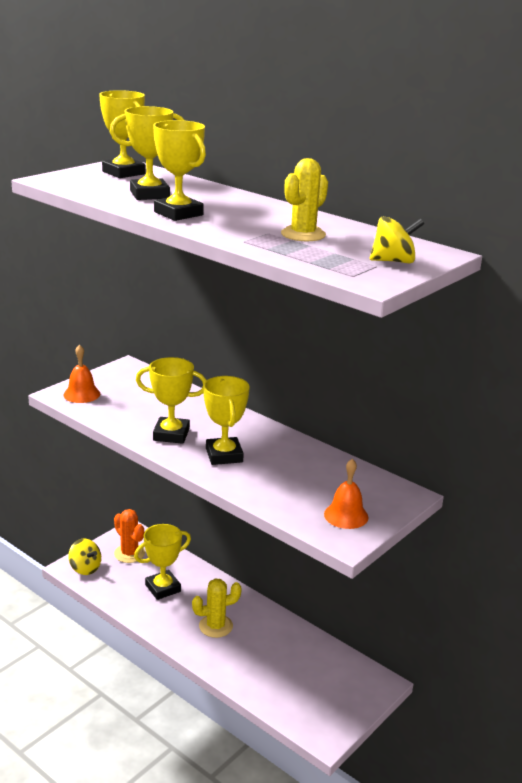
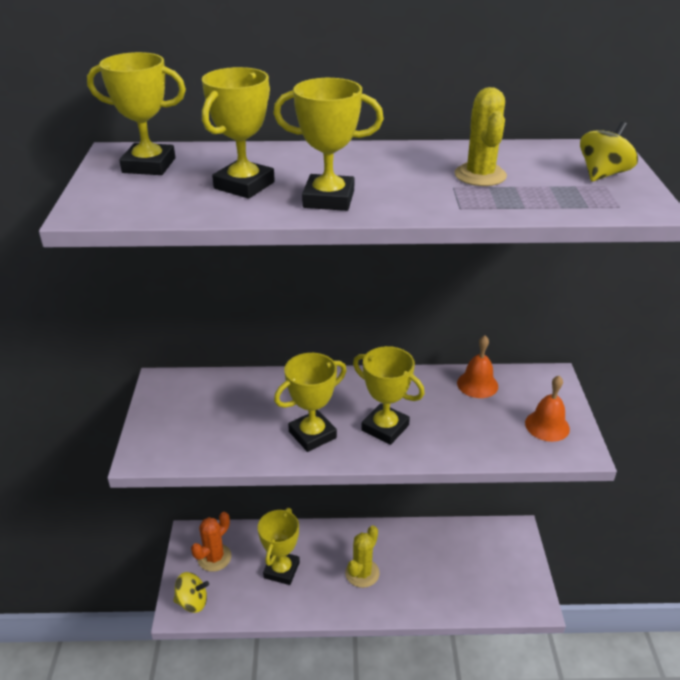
camera: 40 degrees left, 10 degrees up
orange bell [63,344,100,403] -> orange bell moved to [457,335,498,398]
orange cactus [114,509,145,563] -> orange cactus turned 60 degrees counterclockwise [191,512,231,572]

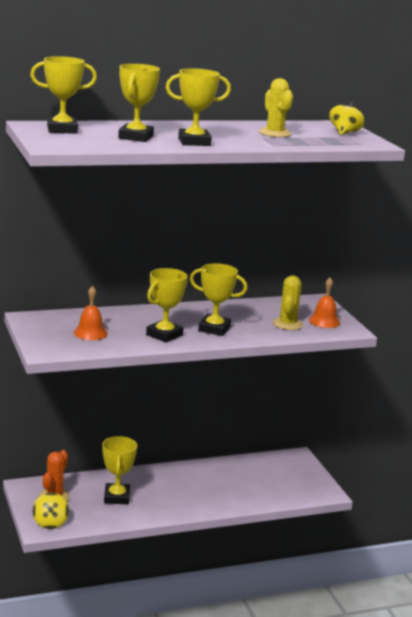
camera: 20 degrees left, 15 degrees down
yellow spinning top [174,572,209,613] -> yellow spinning top turned 105 degrees clockwise [32,492,69,529]
yellow cactus [345,525,380,588] -> yellow cactus moved to [273,275,303,330]
orange bell [457,335,498,398] -> orange bell moved to [74,286,107,340]

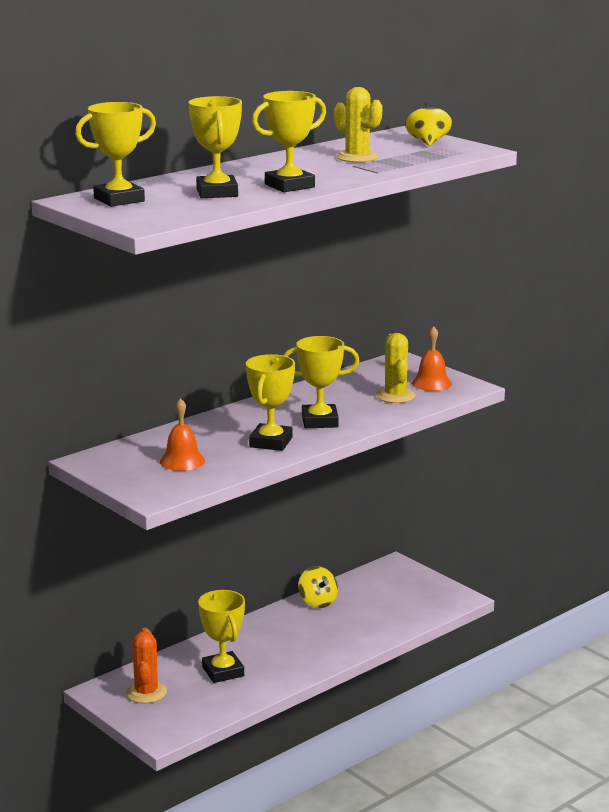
camera: 20 degrees left, 0 degrees up
yellow spinning top [32,492,69,529] -> yellow spinning top moved to [298,566,338,608]

